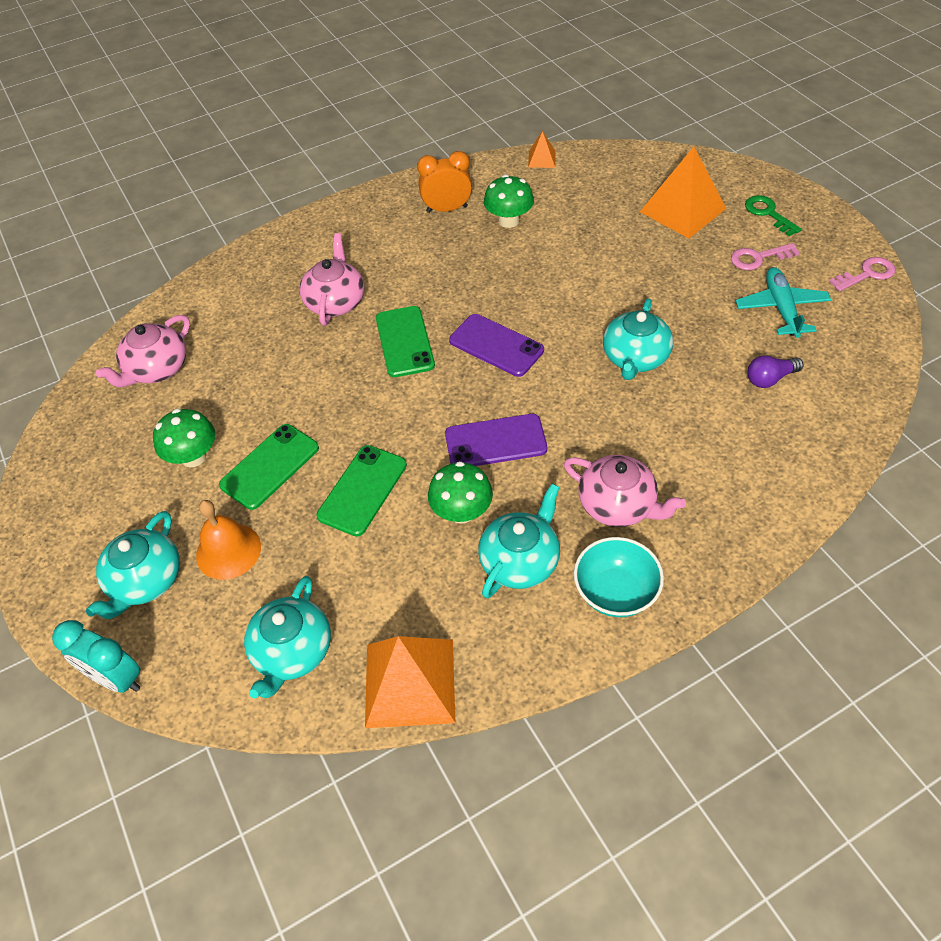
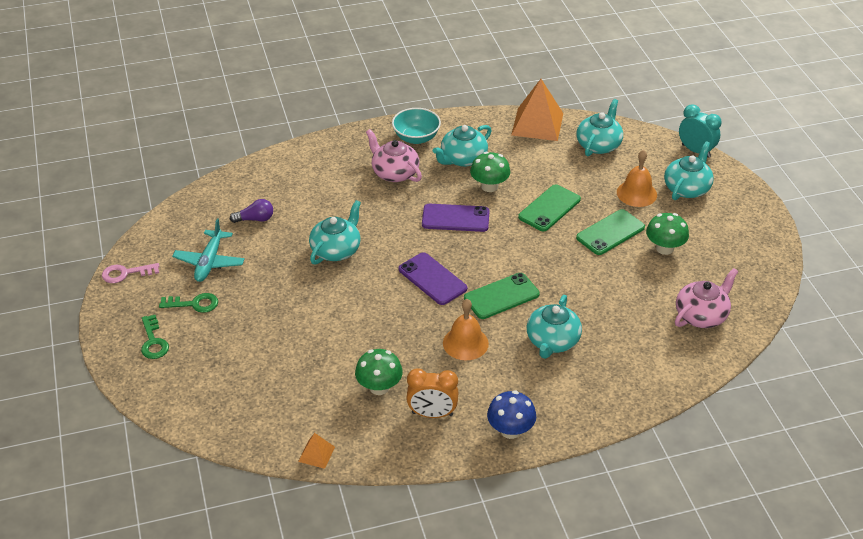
camera: 170 degrees left, 10 degrees down
pink teapot [299,233,364,326] -> turquoise teapot [526,295,582,359]
green phone [376,306,435,377] -> green phone turned 60 degrees clockwise [464,273,540,319]
orange pyramid [640,147,727,238] -> none
pink key [731,243,800,270] -> green key [159,293,218,313]
none -> orange bell [443,299,489,360]
none -> blue mushroom [487,390,536,439]

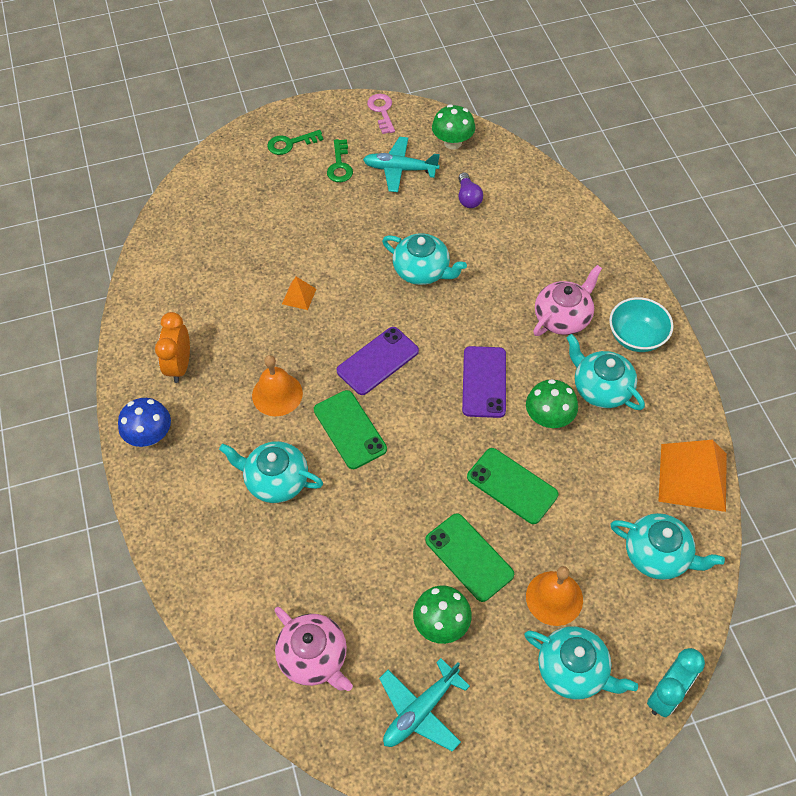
camera: 90 degrees right, 15 degrees up
orange pyramid [298,433,335,469] -> orange pyramid moved to [282,277,316,310]
green mushroom [355,349,403,395] -> green mushroom moved to [432,104,475,149]
none -> turquoise plane [379,658,470,751]

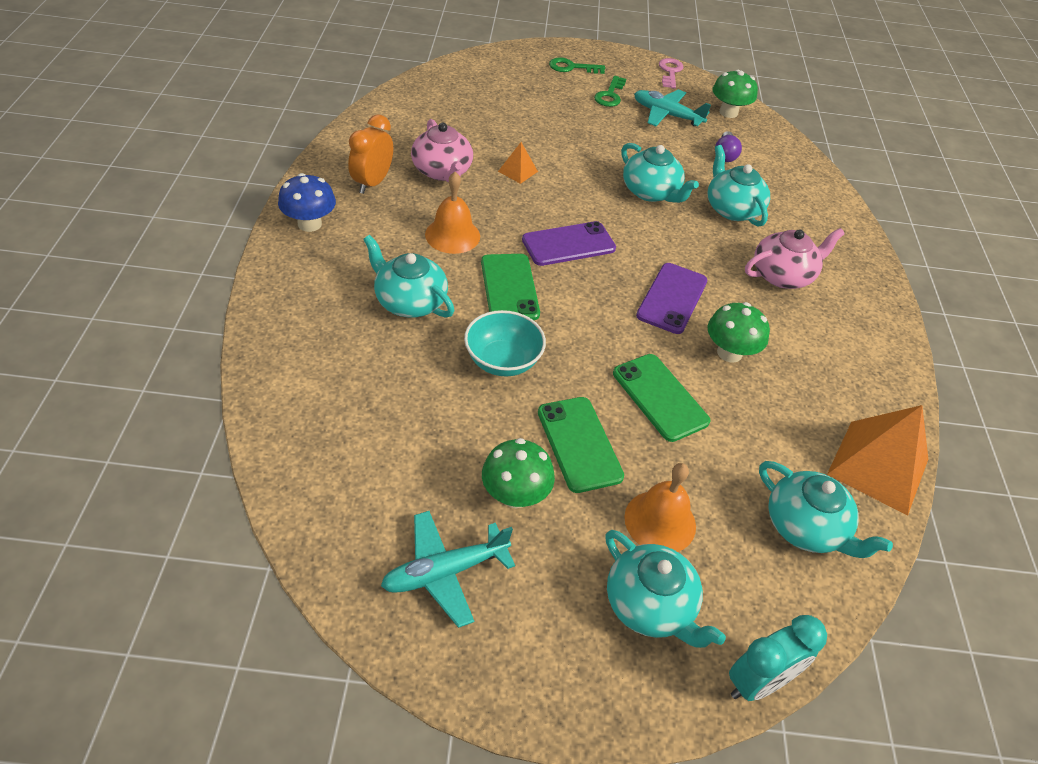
camera: 15 degrees right, 10 degrees down
pink teapot [274,607,353,691] -> pink teapot moved to [411,119,473,182]
turquoise teapot [566,334,645,410] -> turquoise teapot moved to [708,145,770,226]
turquoise bowl [609,297,673,352] -> turquoise bowl moved to [464,310,546,377]

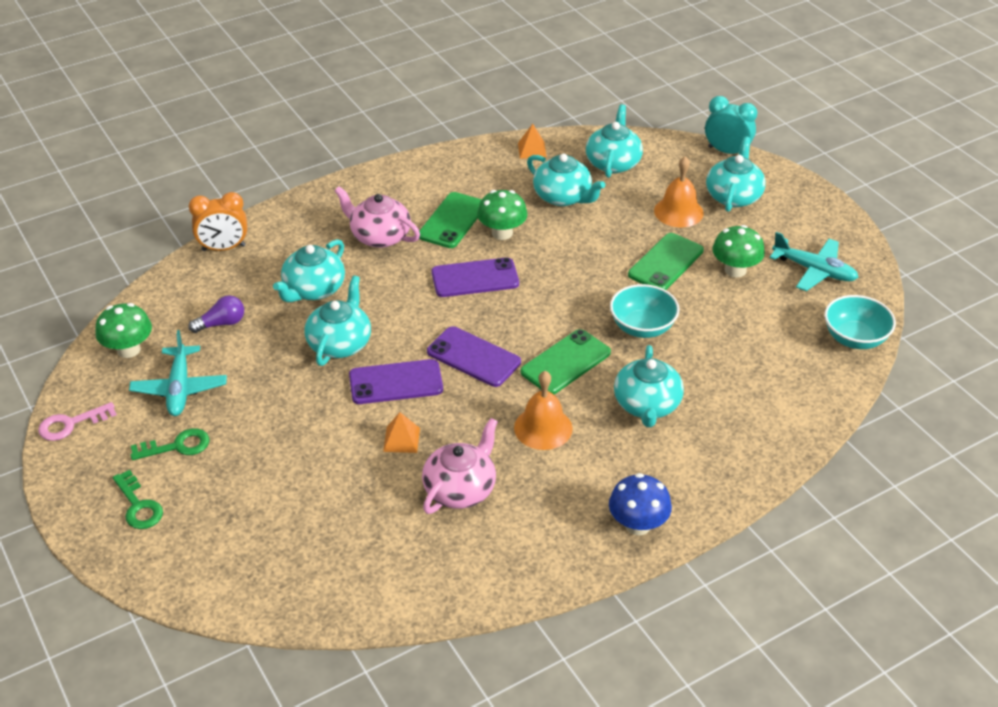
camera: 120 degrees left, 5 degrees down
orange clock [348,114,393,194] -> orange clock moved to [189,192,247,251]
green phone [613,354,710,442] -> green phone moved to [419,192,482,248]
orange pyramid [827,405,928,516] -> orange pyramid [518,124,547,159], size x0.47
none -> purple phone [349,359,443,404]
none -> turquoise teapot [527,154,605,206]
none -> turquoise bowl [825,295,896,349]

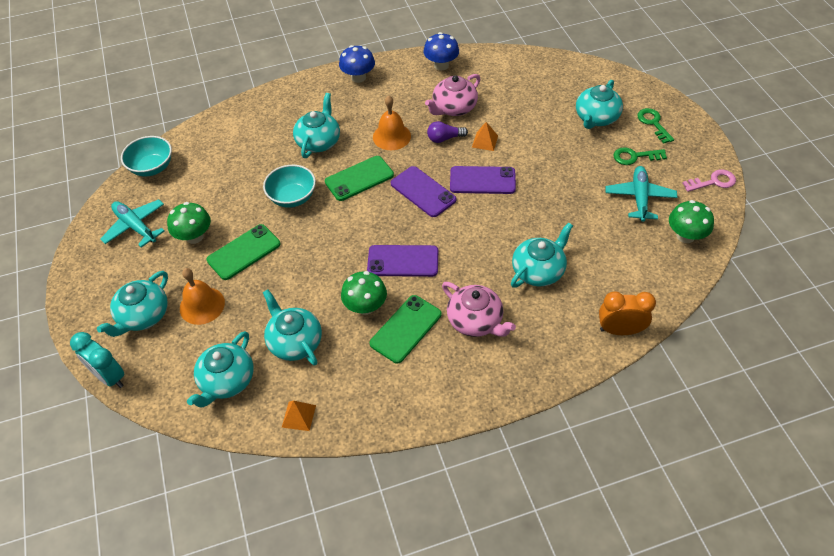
camera: 165 degrees left, 10 degrees up
purple light bulb [188,295,244,333] -> purple light bulb moved to [427,121,468,143]
turquoise teapot [304,276,371,366] -> turquoise teapot moved to [576,80,623,129]
none -> blue mushroom [424,32,459,70]

